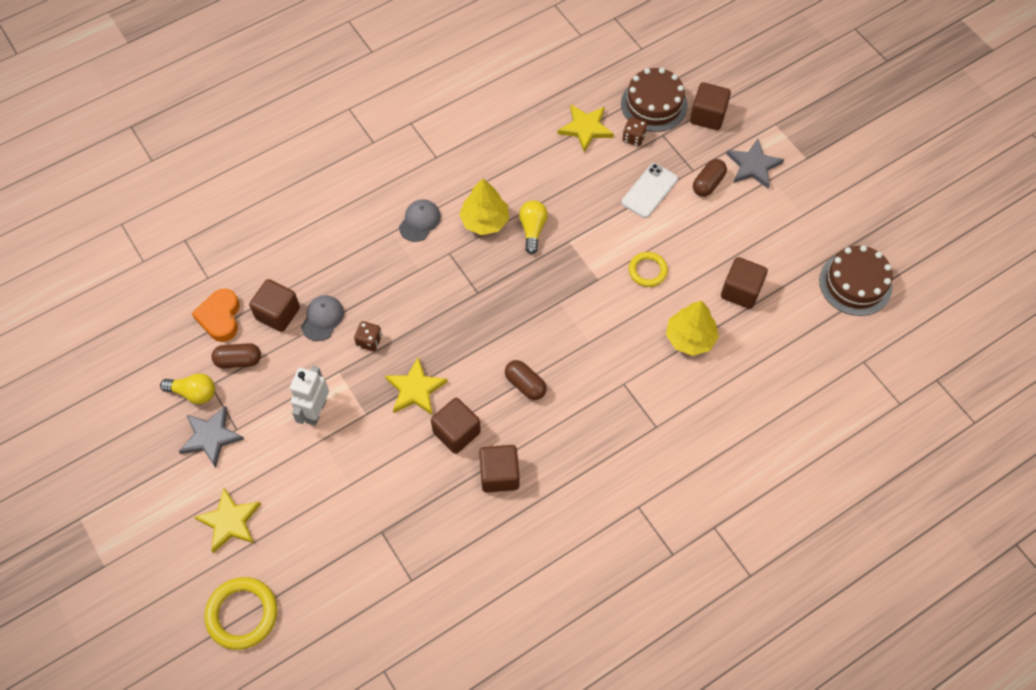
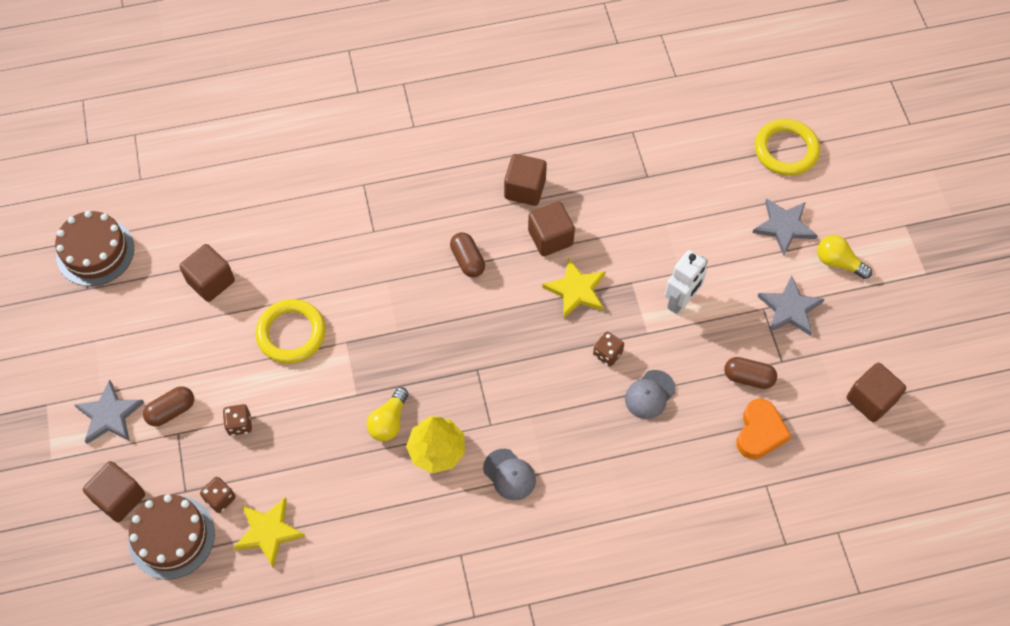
camera: 160 degrees left, 0 degrees up
yellow light bulb [160,373,215,404] -> yellow light bulb moved to [817,235,872,279]
yellow star [194,488,261,553] -> grey star [752,198,818,255]
brown cube [249,279,300,332] -> brown cube moved to [847,363,906,422]
grey cap [399,199,441,242] -> grey cap turned 90 degrees counterclockwise [483,449,536,501]
white phone [621,163,678,218] -> brown dice [223,404,252,436]
yellow ring [629,252,668,287] -> yellow ring [256,299,326,364], size x1.60
yellow tree [666,300,719,356] -> none

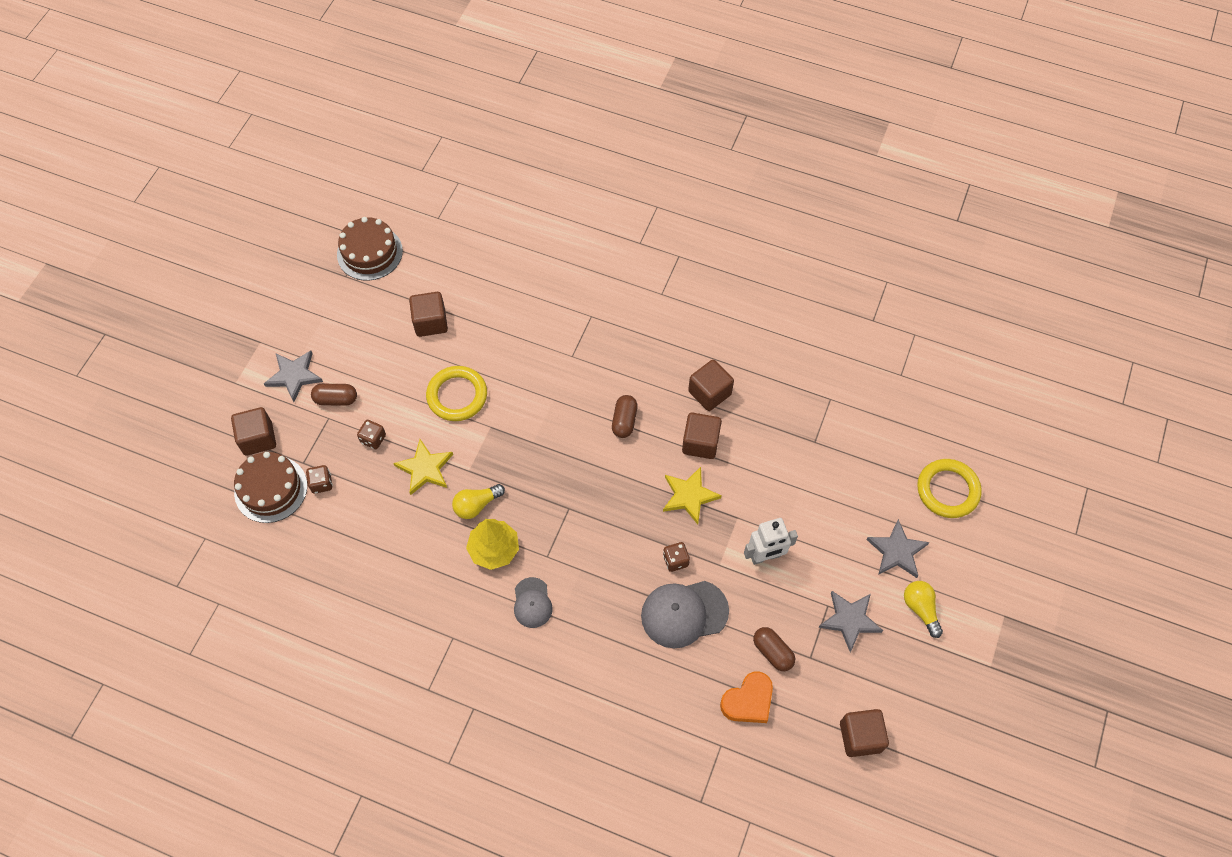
camera: 35 degrees right, 0 degrees up
yellow star [233,497,306,567] -> yellow star moved to [393,439,453,495]
grey cap [625,370,676,419] -> grey cap [641,581,729,648], size x1.69

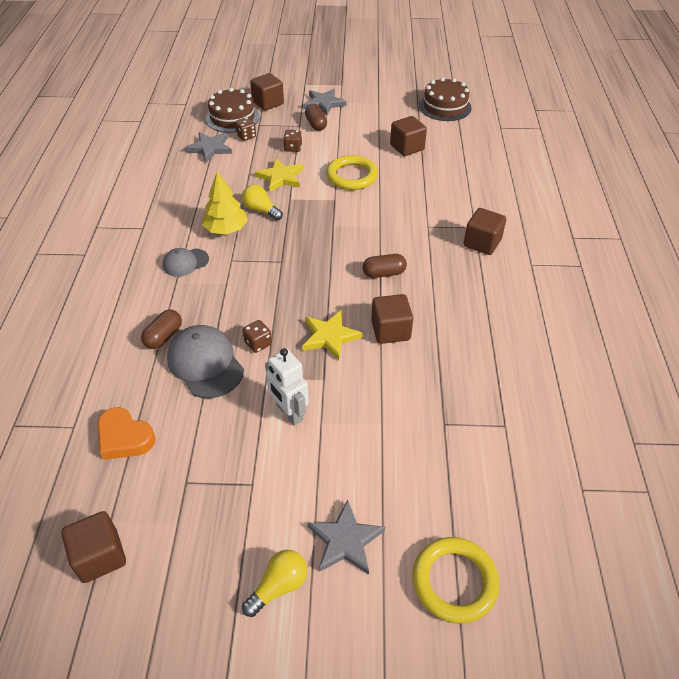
camera: 70 degrees right, 15 degrees down
brown cube [688,360,734,411] -> brown cube moved to [464,208,506,255]
brown capsule [753,627,795,671] -> brown capsule moved to [141,310,182,349]
grey star [818,591,883,652] -> grey star moved to [185,132,232,162]

